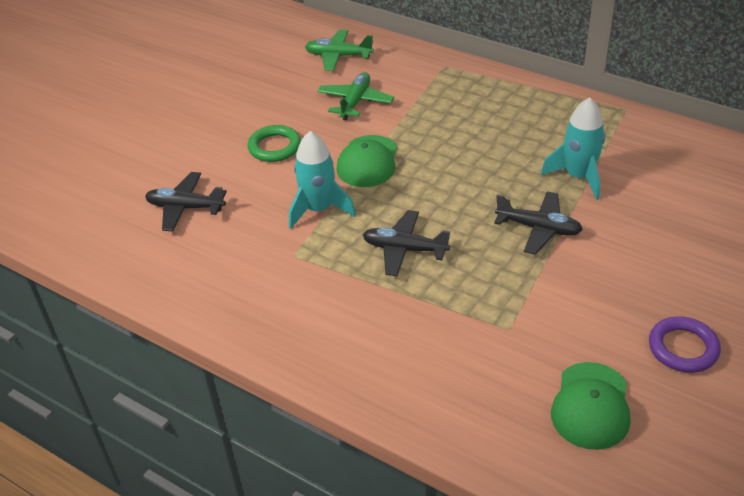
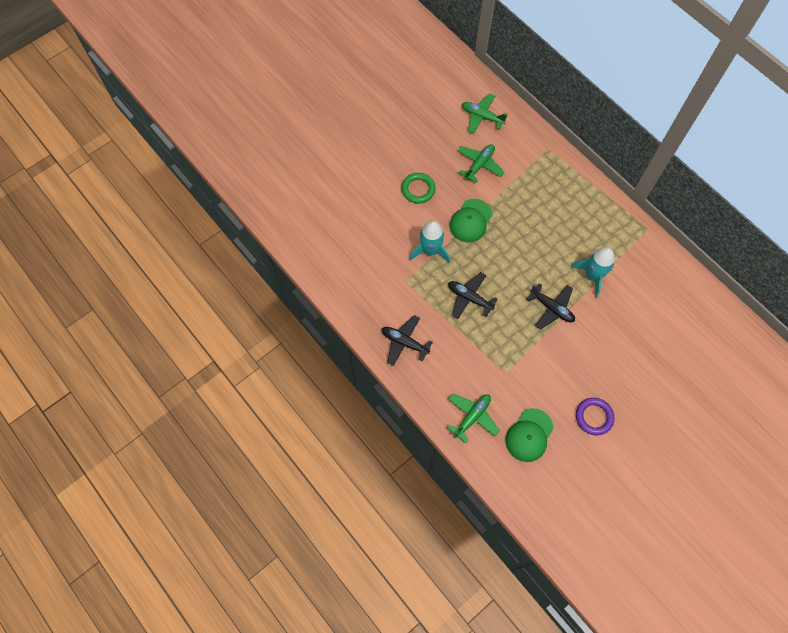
camera: 15 degrees right, 25 degrees up
black plane [145,172,227,232] -> black plane moved to [382,315,433,366]
none -> green plane [448,394,500,443]

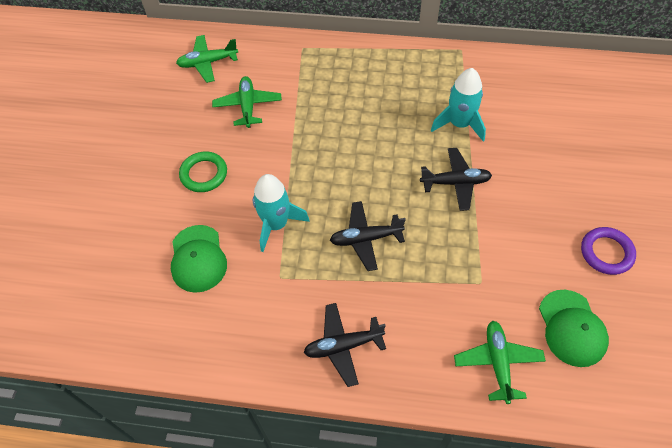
camera: 40 degrees left, 10 degrees down
green cap [449,199,493,243] -> green cap moved to [171,225,227,293]

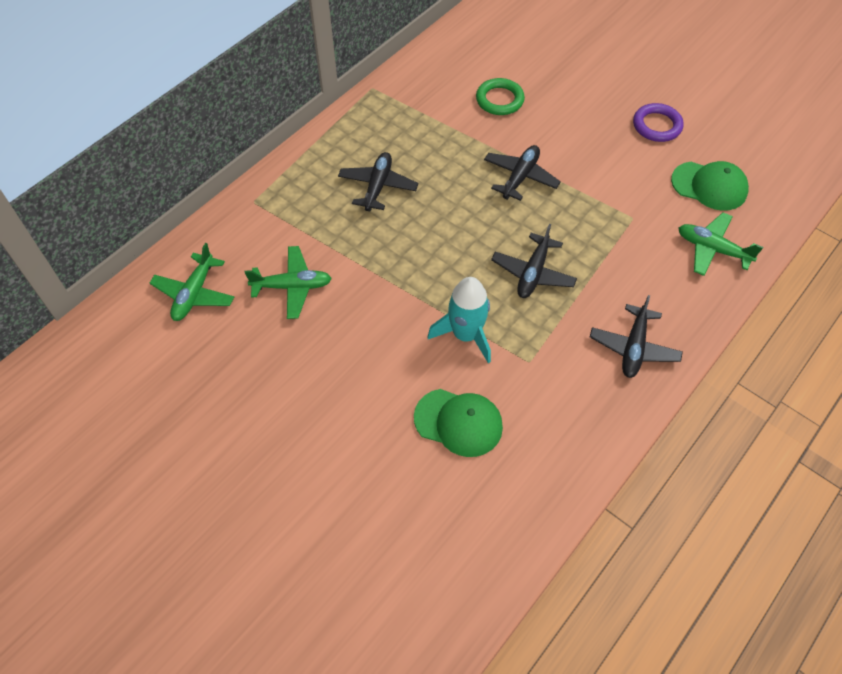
camera: 60 degrees left, 0 degrees up
green ring [179,151,227,192] -> green ring moved to [476,78,525,115]
green plane [212,76,282,128] -> green plane turned 150 degrees clockwise [245,246,332,319]
turquoise rocket [431,68,486,141] -> none
none -> black plane [338,152,418,212]

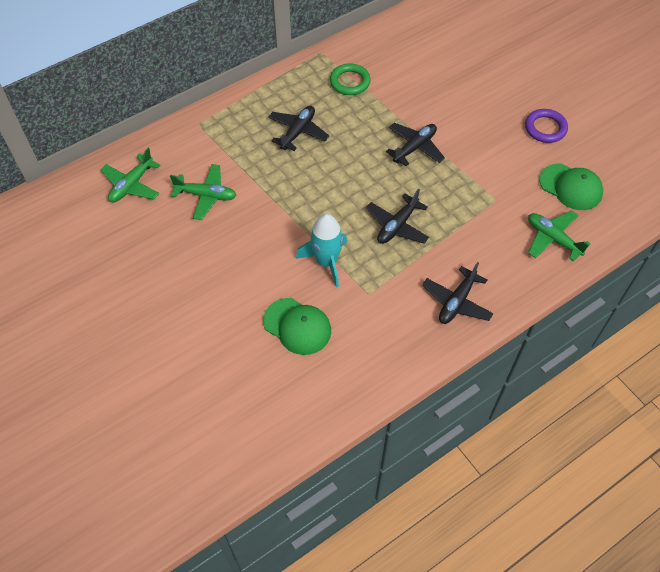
camera: 15 degrees right, 0 degrees up
green ring [476,78,525,115] -> green ring moved to [330,64,371,95]

